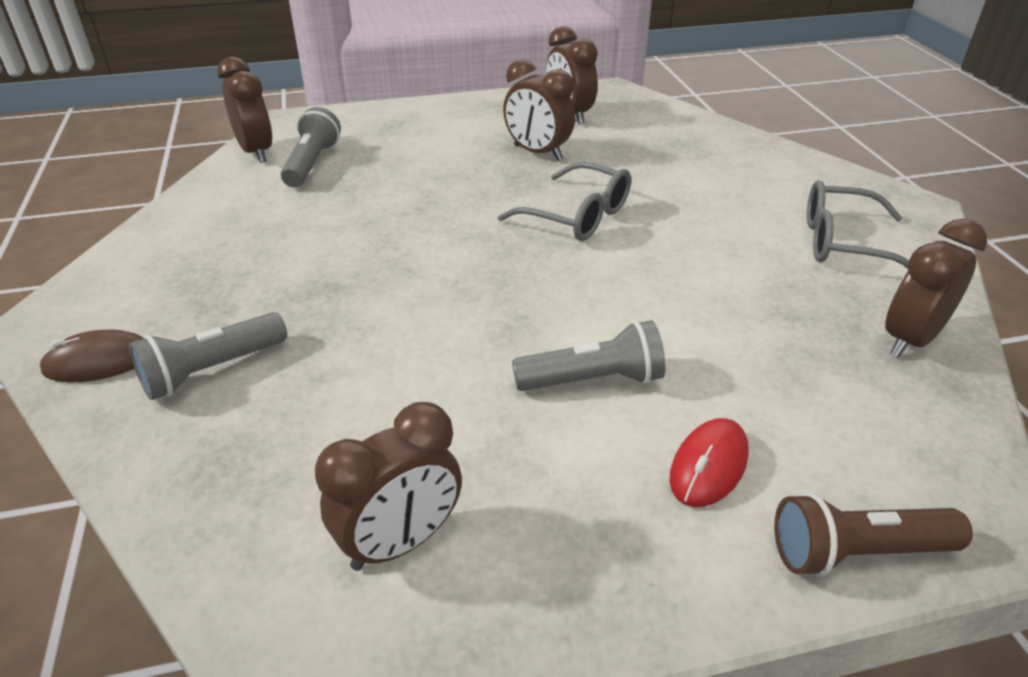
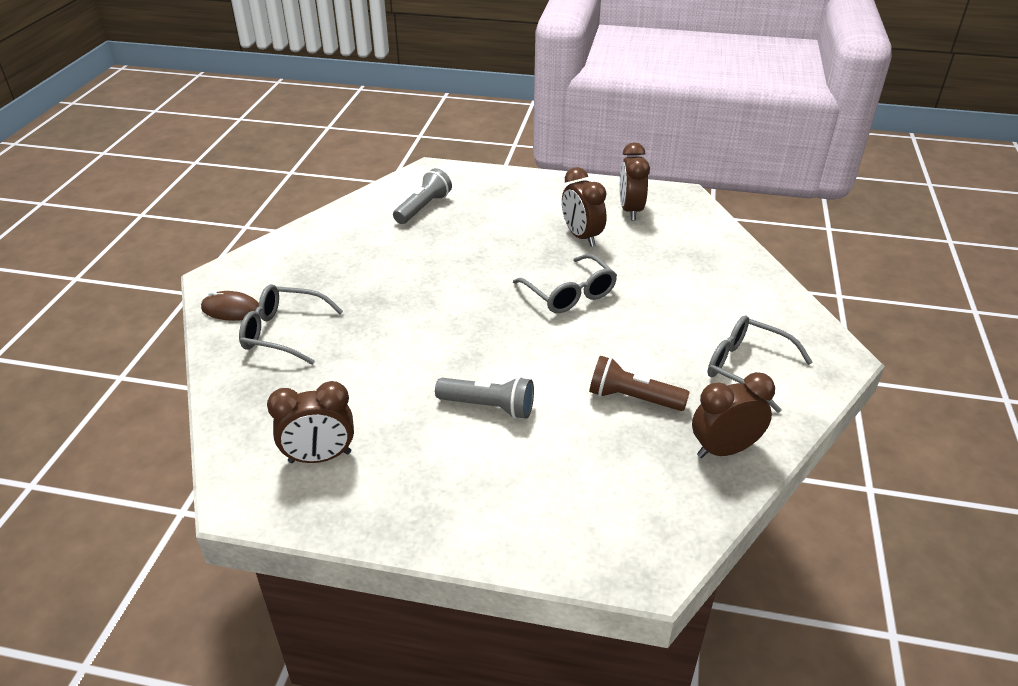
camera: 25 degrees right, 0 degrees up
grey flashlight [129,312,287,400] -> grey glasses [239,284,343,365]
brown clock [217,57,273,163] -> none
red mouse [670,418,749,507] -> none
brown flashlight [774,492,973,577] -> brown flashlight moved to [589,356,690,411]

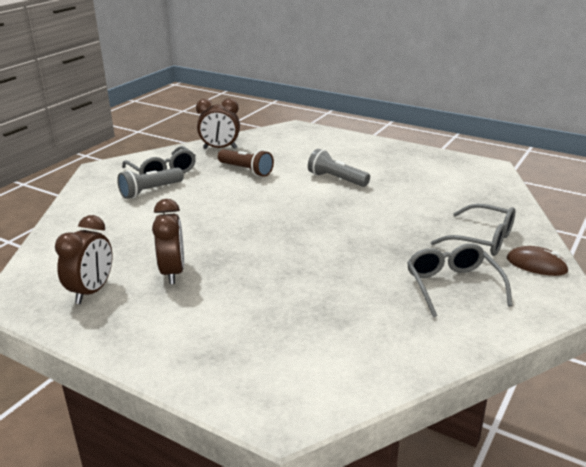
camera: 160 degrees left, 10 degrees down
brown clock [267,381,354,463] -> none
grey flashlight [393,168,452,224] -> grey flashlight moved to [117,167,184,199]
grey glasses [513,254,617,313] -> grey glasses moved to [407,243,513,317]

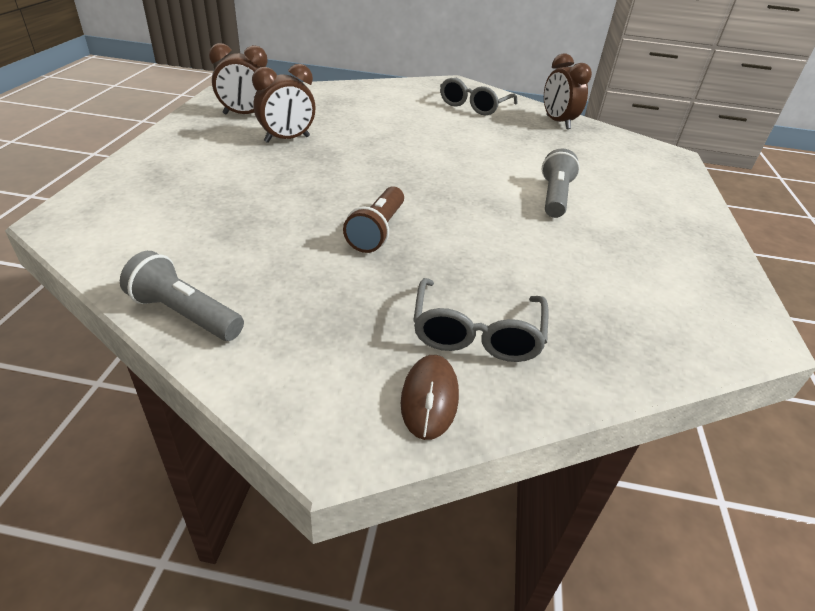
camera: 65 degrees right, 10 degrees up
grey flashlight [117,167,184,199] -> grey flashlight moved to [120,251,244,341]
brown flashlight [218,149,274,177] -> brown flashlight moved to [343,186,404,253]
grey glasses [407,243,513,317] -> none

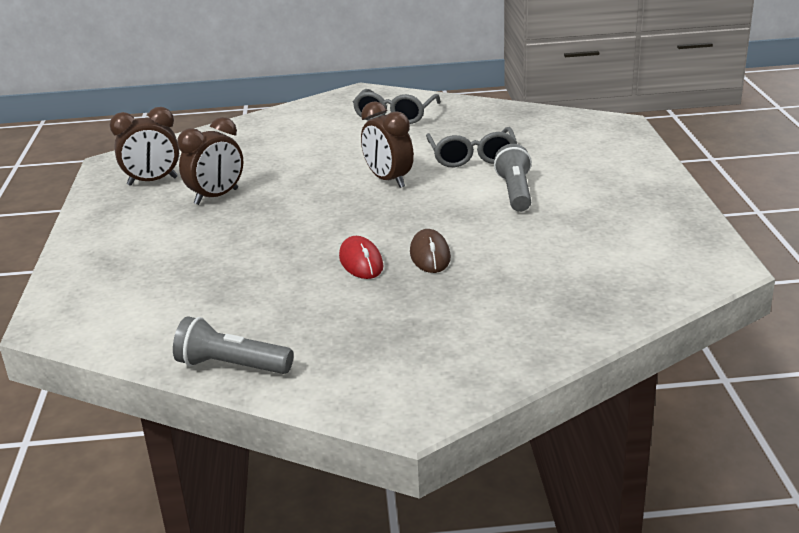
camera: 10 degrees left, 10 degrees down
brown flashlight [343,186,404,253] -> red mouse [339,236,383,279]
brown mouse [401,355,459,440] -> brown mouse moved to [410,229,451,273]
grey glasses [413,278,549,362] -> grey glasses moved to [426,127,517,167]
brown clock [544,53,592,129] -> brown clock moved to [361,101,414,188]

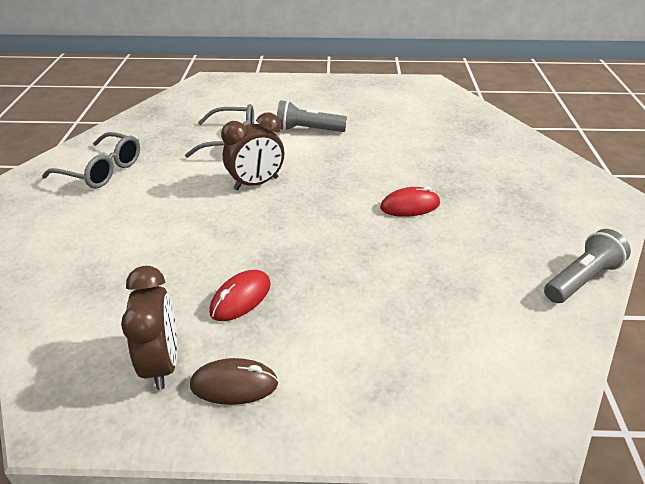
camera: 85 degrees left, 10 degrees up
grey flashlight [173,316,294,374] -> grey flashlight turned 150 degrees counterclockwise [544,229,631,303]
brown clock [177,117,243,205] -> red mouse [209,270,271,321]
brown mouse [410,229,451,273] -> brown mouse moved to [190,358,278,405]

